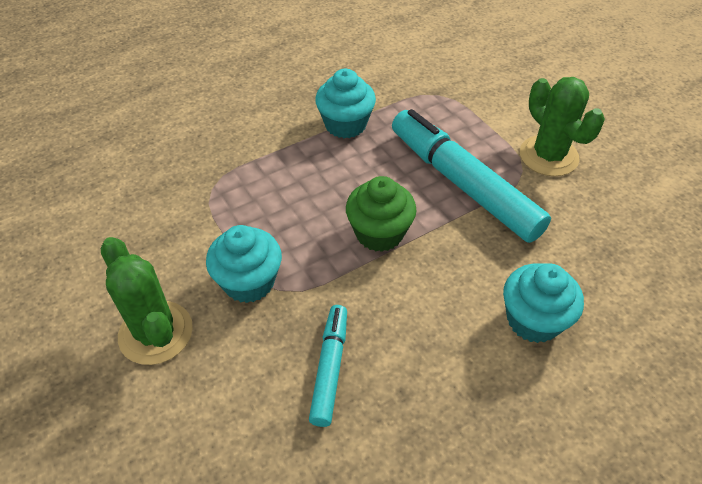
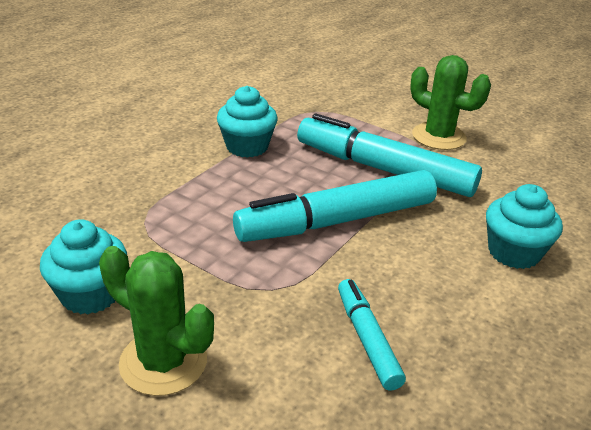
camera: 25 degrees left, 15 degrees down
turquoise cupcake [206,225,282,303] -> turquoise cupcake moved to [40,219,127,315]
green cupcake [346,176,417,252] -> turquoise marker [233,170,437,242]

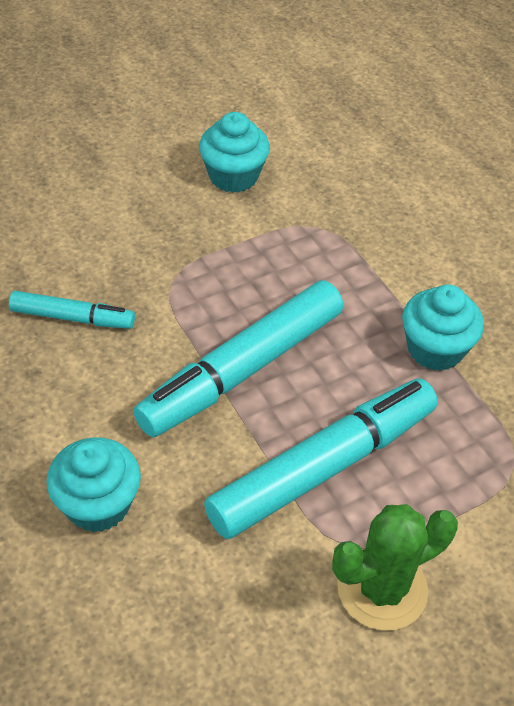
camera: 115 degrees right, 15 degrees up
green cactus [99,246,214,396] -> none
turquoise marker [233,170,437,242] -> turquoise marker turned 135 degrees counterclockwise [133,280,344,438]

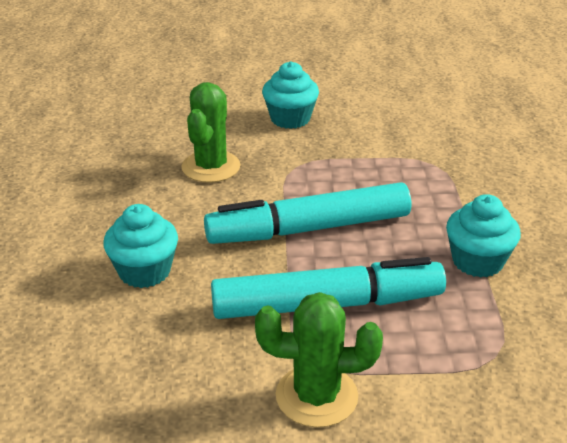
camera: 30 degrees right, 15 degrees down
turquoise marker [9,291,135,329] -> green cactus [182,82,241,183]
turquoise cupcake [199,112,270,193] -> turquoise cupcake moved to [262,61,319,129]

